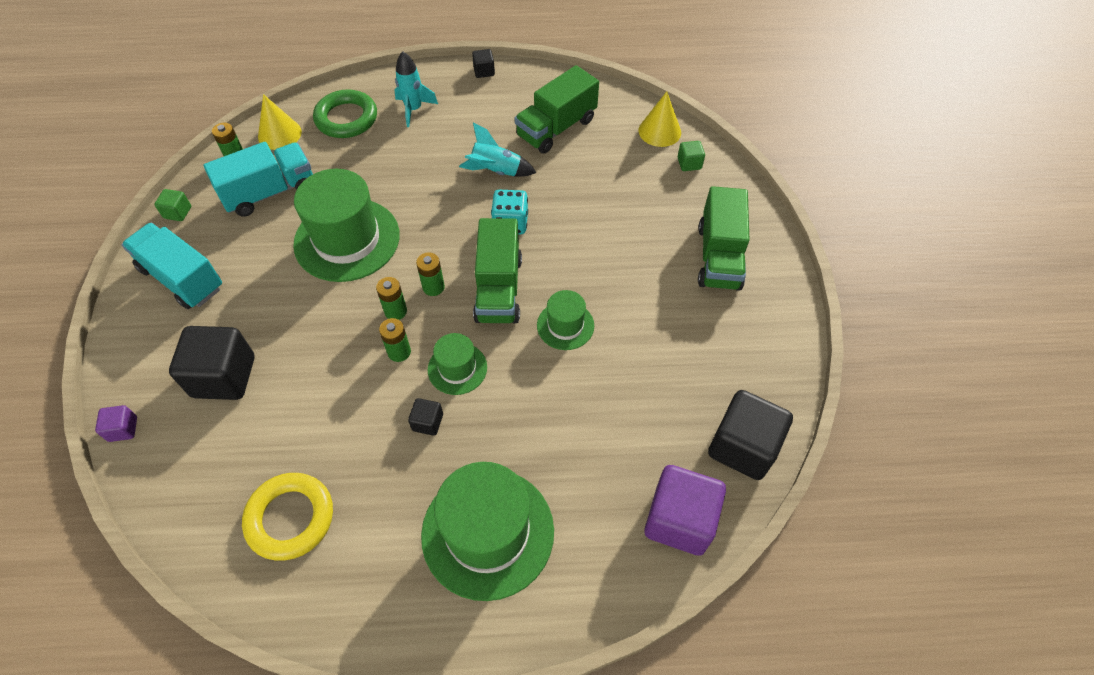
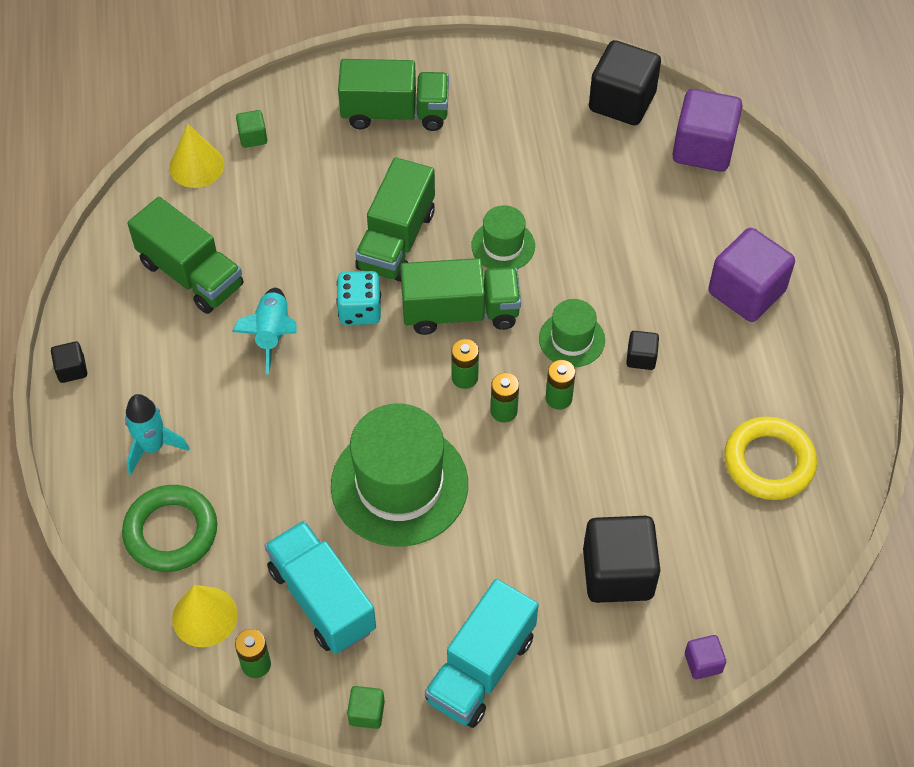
camera: 95 degrees left, 0 degrees up
green hat [421,462,554,601] -> purple cube [708,228,795,322]
none -> green truck [355,157,435,282]

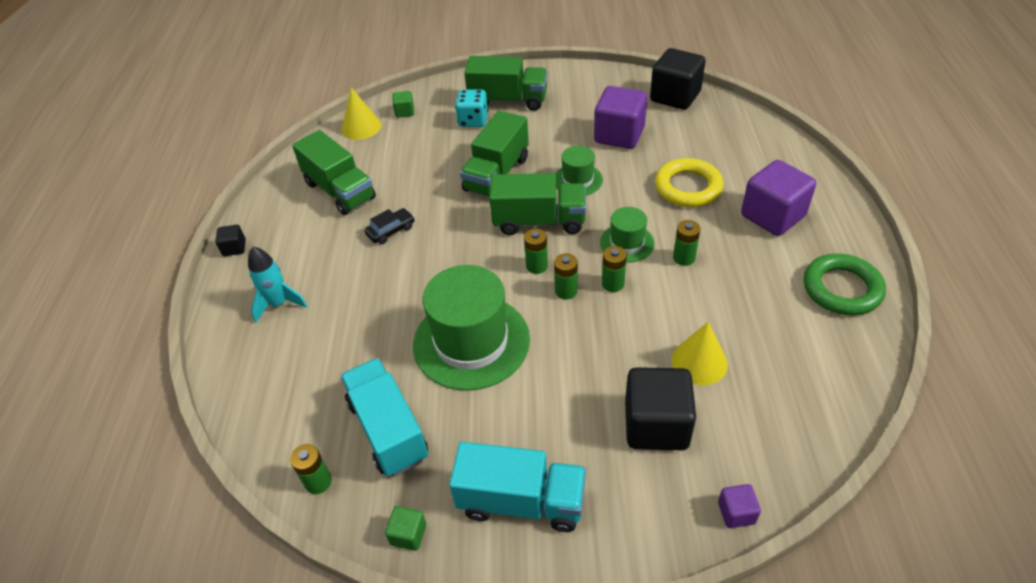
camera: 10 degrees right, 10 degrees down
green ring [122,485,217,572] -> green ring moved to [804,254,886,316]
yellow cone [172,585,238,647] -> yellow cone moved to [671,322,728,385]
turquoise rocket [232,288,296,374] -> black car [364,208,414,244]
turquoise dice [336,271,381,325] -> turquoise dice moved to [455,90,488,127]
turquoise truck [425,579,538,728] -> turquoise truck turned 120 degrees counterclockwise [449,442,586,532]
black cube [626,331,659,370] -> green battery [673,220,701,266]
purple cube [672,89,743,172] -> purple cube moved to [594,86,647,149]
yellow ring [724,416,817,500] -> yellow ring moved to [655,158,724,207]

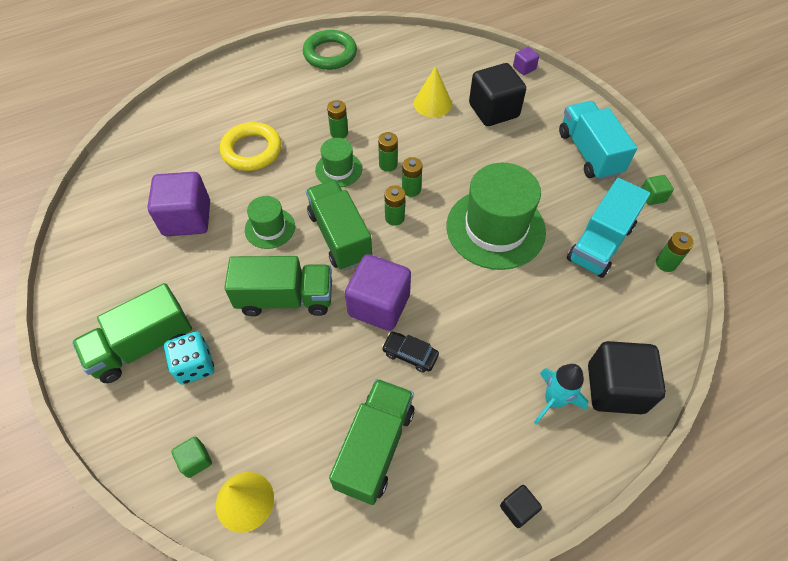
camera: 120 degrees left, 10 degrees up
green truck [464,56,548,111] -> green truck turned 105 degrees counterclockwise [72,283,192,383]
black cube [650,48,706,110] -> black cube moved to [588,341,666,414]
purple cube [741,160,816,236] -> purple cube moved to [345,254,411,331]

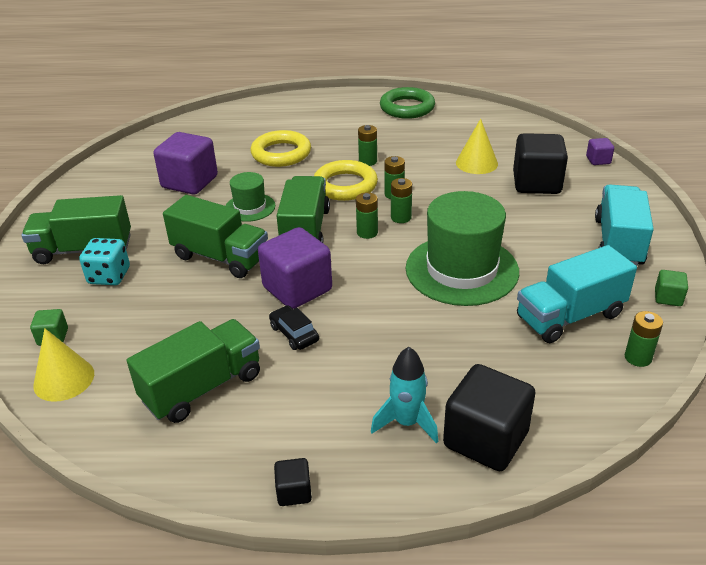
camera: 30 degrees right, 20 degrees down
green hat [315,138,362,187] -> yellow ring [314,160,378,201]

